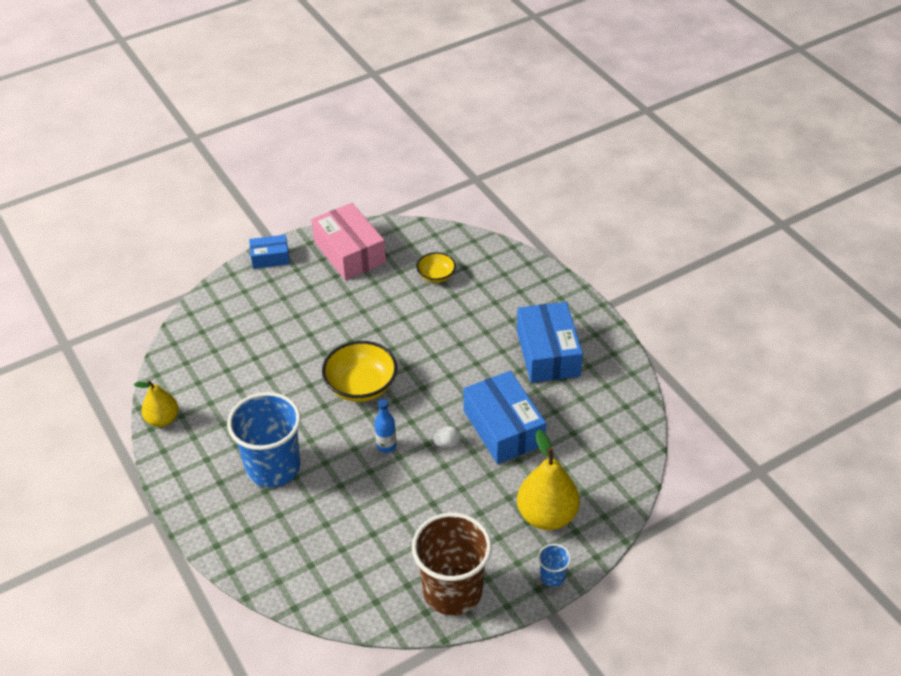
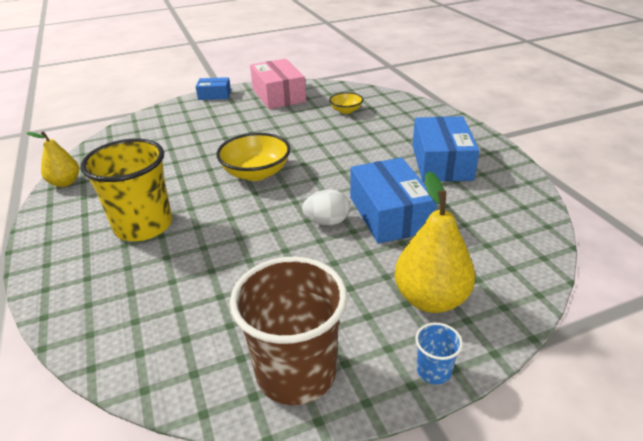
camera: 10 degrees right, 10 degrees down
blue cup [227,392,301,487] -> yellow cup [81,139,172,241]
blue bottle [374,399,396,453] -> none
white egg [433,427,460,448] -> white egg [302,189,350,225], size x1.59

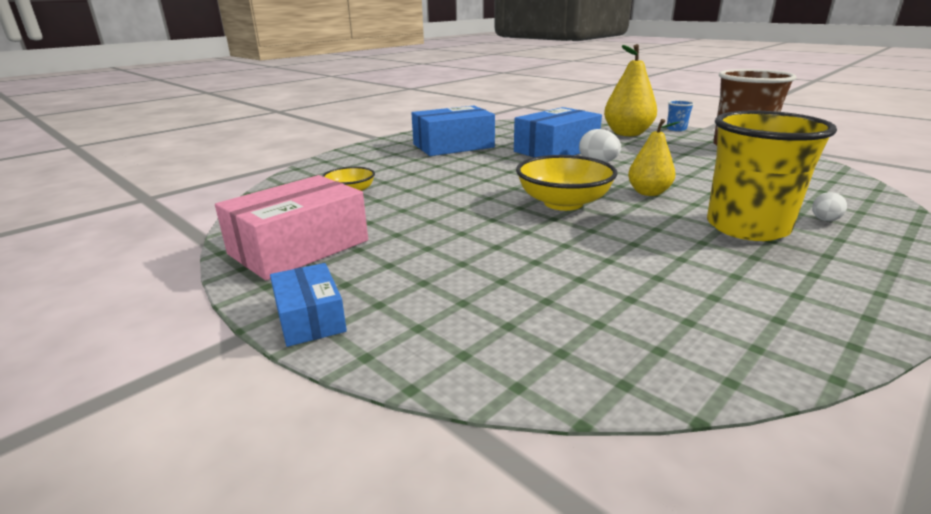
camera: 115 degrees left, 10 degrees down
yellow pear [27,131,79,187] -> yellow pear moved to [628,119,679,196]
none -> white egg [812,192,847,221]

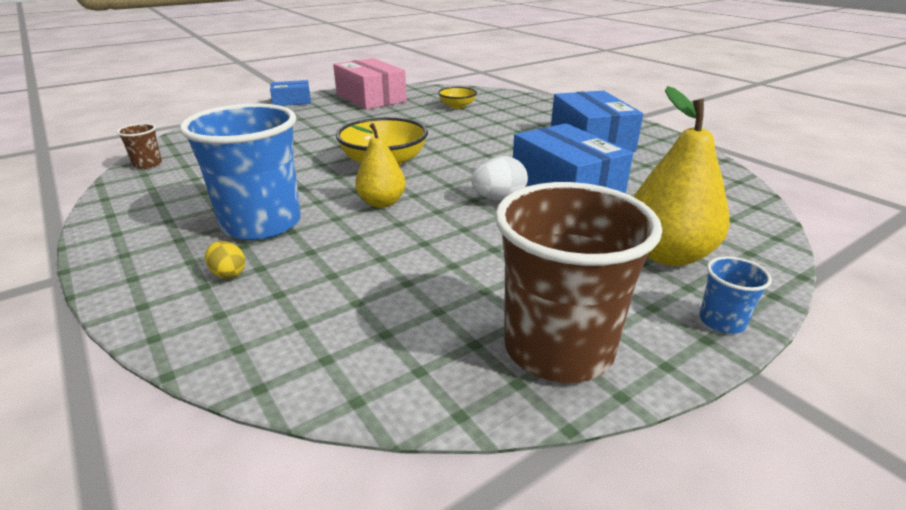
camera: 100 degrees right, 5 degrees up
yellow cup [707,111,837,241] -> blue cup [180,103,301,240]
white egg [812,192,847,221] -> yellow egg [205,241,245,278]
none -> brown cup [117,123,162,169]

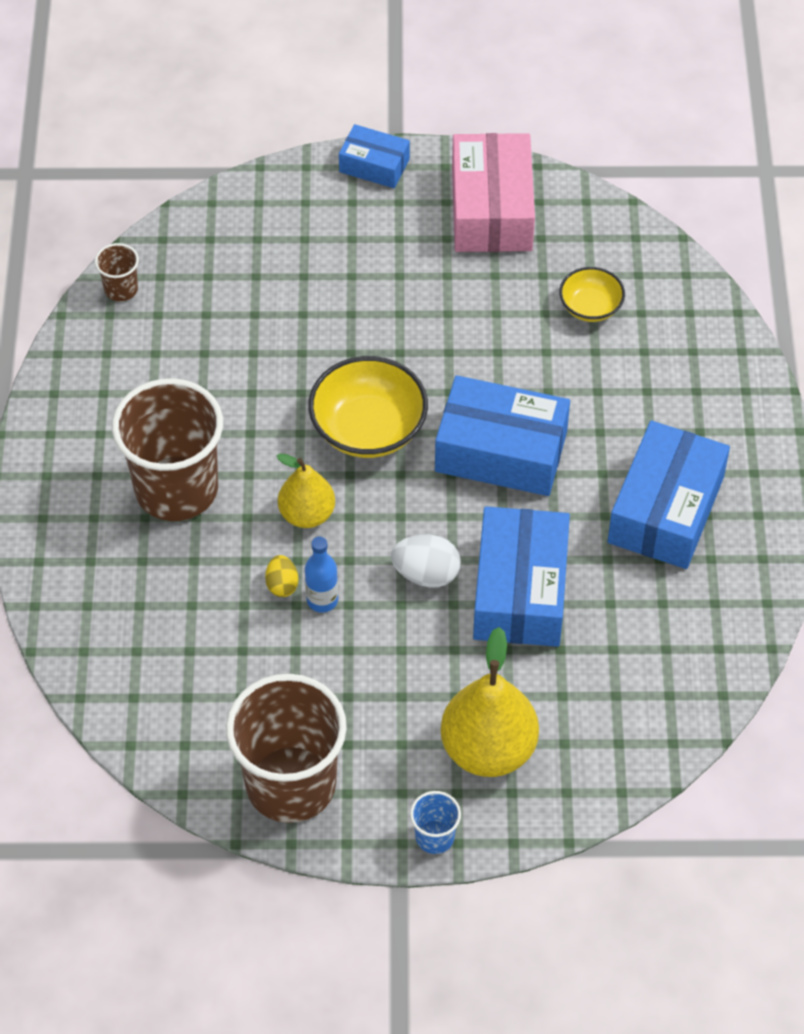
camera: 35 degrees right, 25 degrees up
blue cup [180,103,301,240] -> brown cup [112,378,223,521]
yellow egg [205,241,245,278] -> yellow egg moved to [265,555,298,597]
none -> blue bottle [305,536,338,613]
none -> blue box [435,375,570,496]

